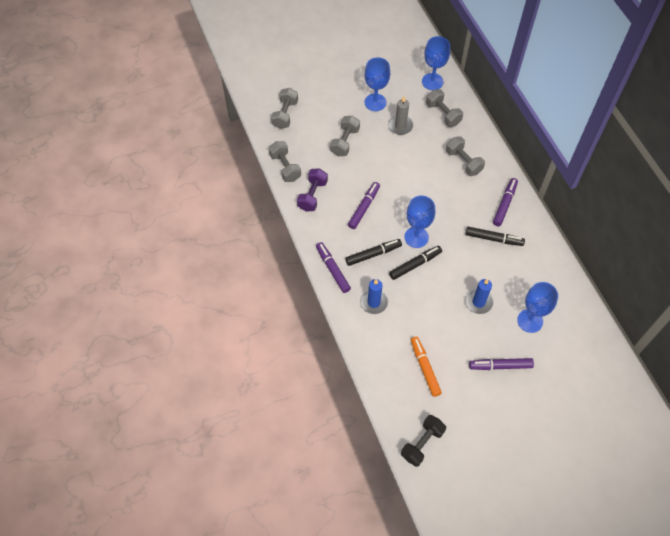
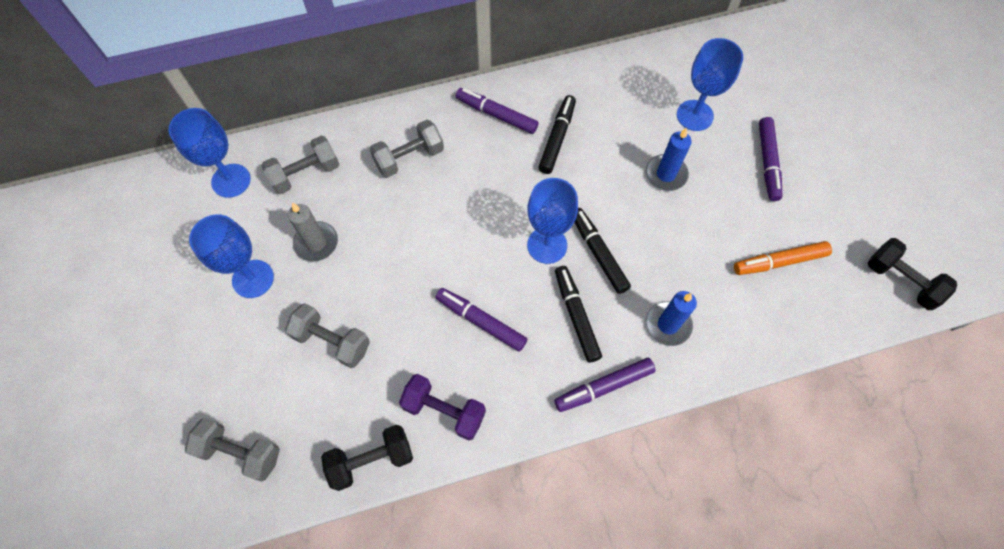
camera: 85 degrees left, 5 degrees up
grey dumbbell [269,141,301,182] -> black dumbbell [321,425,413,491]

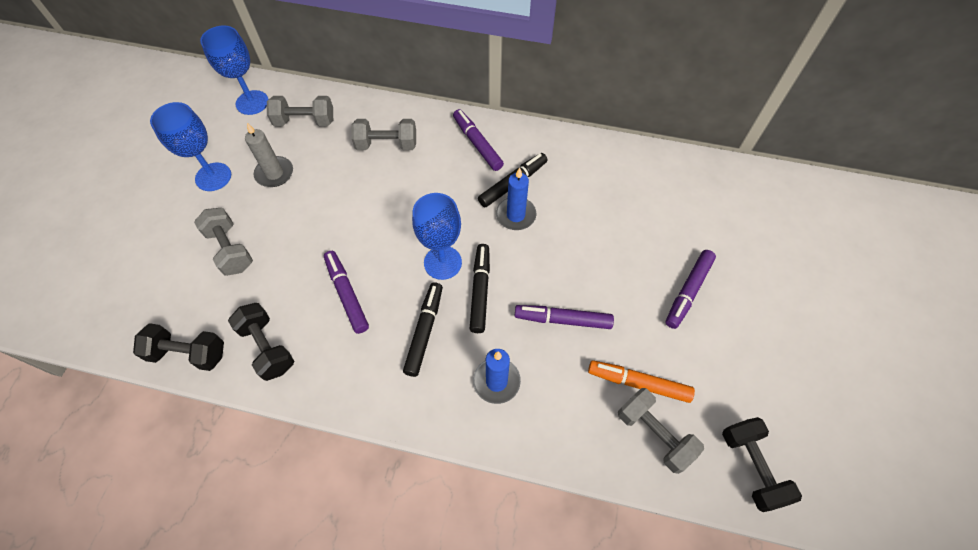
camera: 30 degrees right, 5 degrees down
grey dumbbell [185,418,280,482] -> grey dumbbell moved to [618,388,704,474]
purple dumbbell [399,374,486,441] -> black dumbbell [228,303,294,381]
purple marker [554,358,656,412] -> purple marker moved to [514,305,614,329]
blue candle [646,128,692,191] -> blue candle moved to [496,168,536,230]
blue goblet [677,38,743,131] -> none

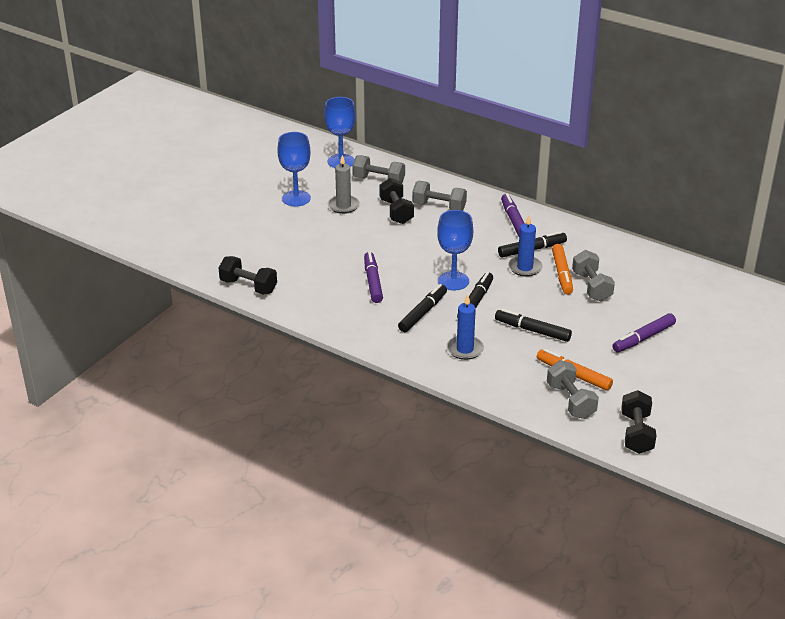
camera: 20 degrees right, 25 degrees down
grey dumbbell [194,208,253,276] -> grey dumbbell moved to [572,250,615,301]
black dumbbell [228,303,294,381] -> black dumbbell moved to [379,178,414,224]
purple marker [514,305,614,329] -> black marker [495,309,572,342]
none -> orange marker [552,244,573,295]

